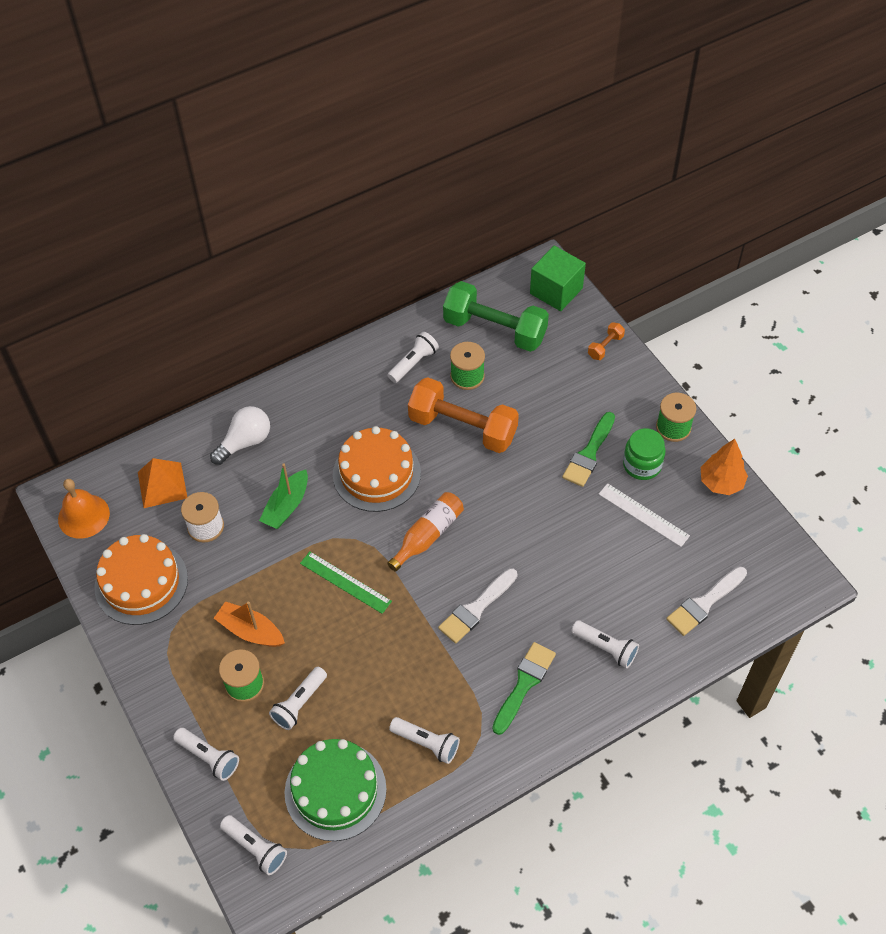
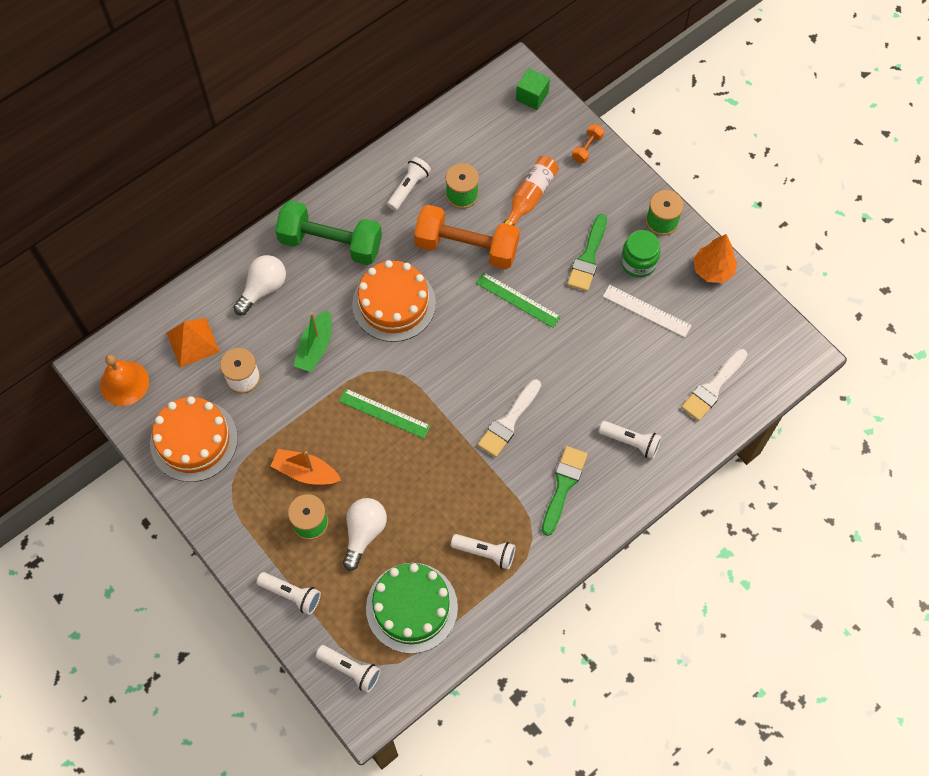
camera: 10 degrees left, 10 degrees up
white flashlight [269,667,327,730] -> white light bulb [343,498,387,571]
orange bottle [387,492,464,572] -> orange bottle moved to [504,156,559,226]
green dumbbell [443,281,549,352] -> green dumbbell moved to [275,200,382,265]
green cube [530,246,586,311] -> green cube [516,68,550,110], size x0.66
none -> green ruler [476,272,561,328]

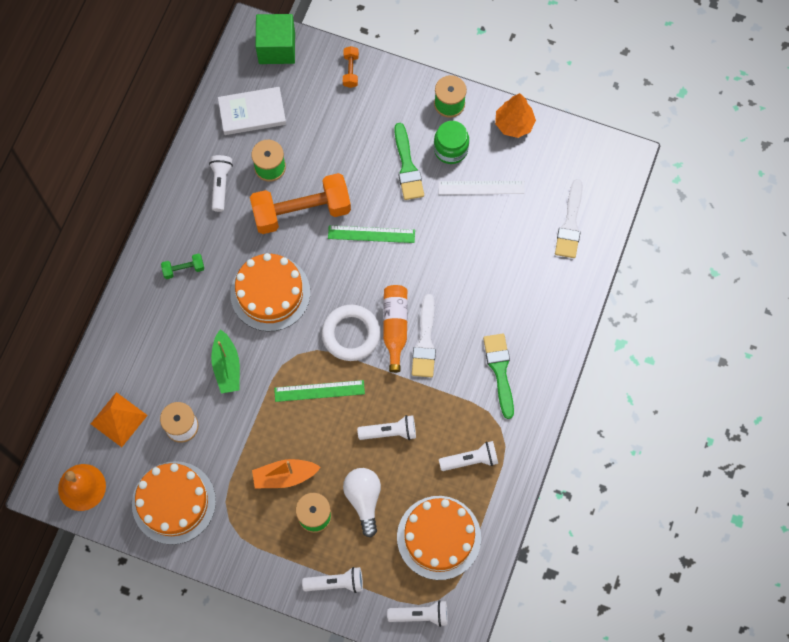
camera: 30 degrees left, 5 degrees up
white light bulb [233,255,286,315] -> none
green dumbbell [275,200,382,265] -> green dumbbell [161,254,204,279], size x0.42
green cake [366,563,458,654] -> orange cake [397,496,481,580]
orange bottle [504,156,559,226] -> orange bottle moved to [383,285,408,373]
green cube [516,68,550,110] -> green cube [255,14,295,64], size x1.51
white flashlight [599,421,662,459] -> white flashlight moved to [357,415,416,440]
none -> white book [218,87,286,135]
none -> white ring [322,305,381,361]

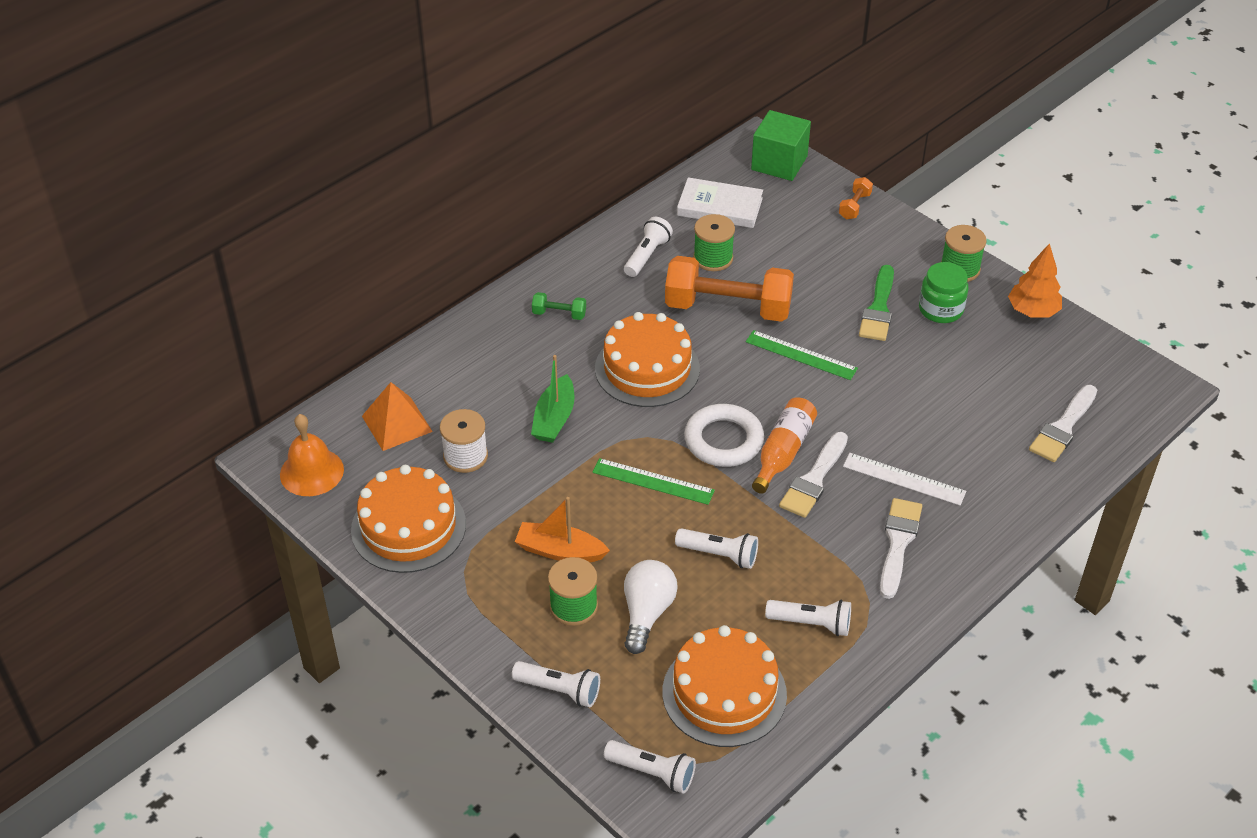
camera: 25 degrees right, 25 degrees down
white ruler [438,181,525,195] -> white ruler moved to [843,453,966,505]
green brush [483,334,514,419] -> white brush [880,498,922,599]

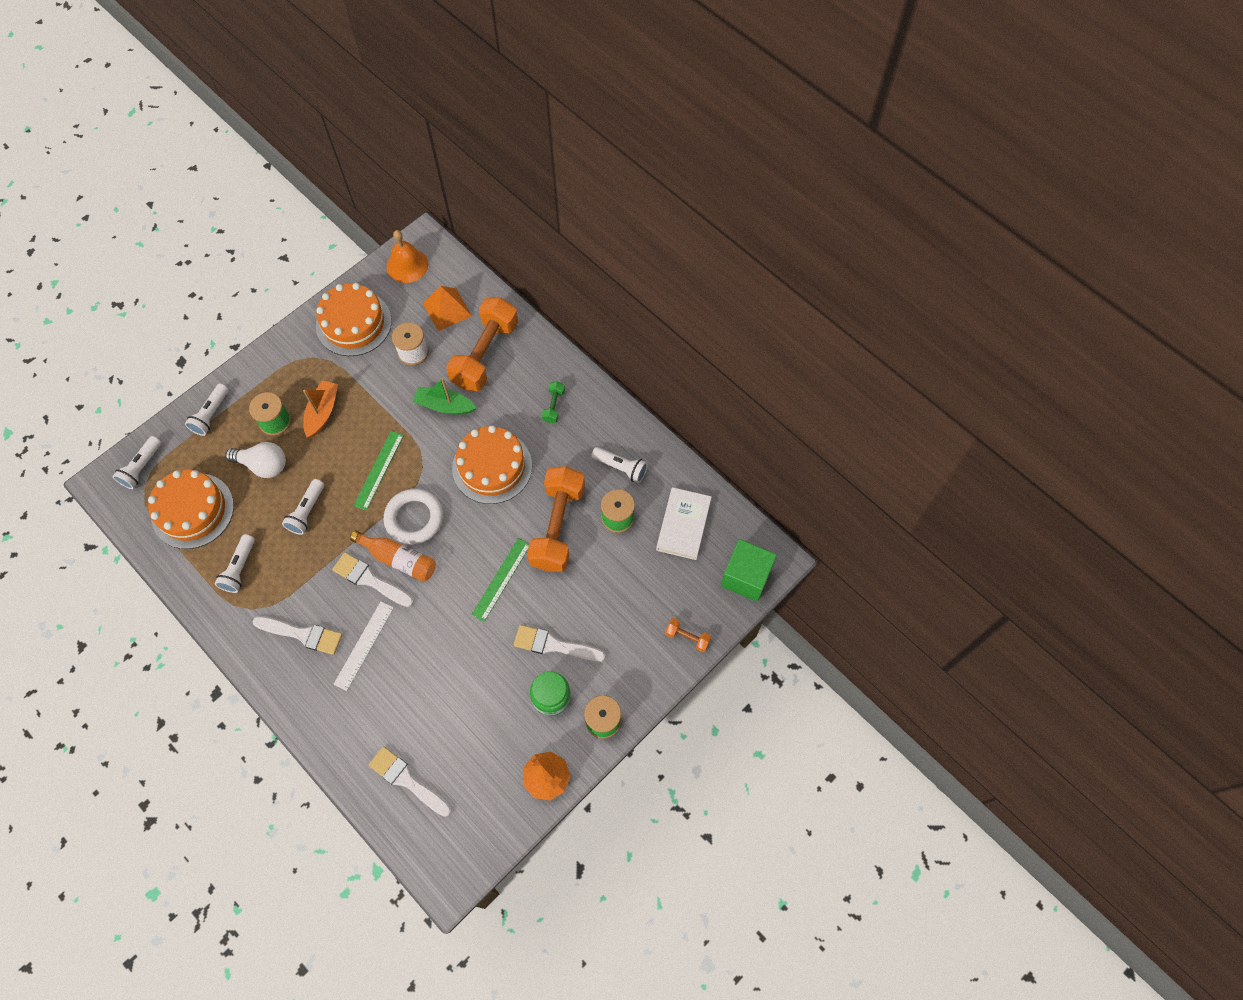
camera: 90 degrees right, 20 degrees up
green brush [859,265,894,341] -> white brush [514,625,605,662]
none -> orange dumbbell [446,298,518,391]

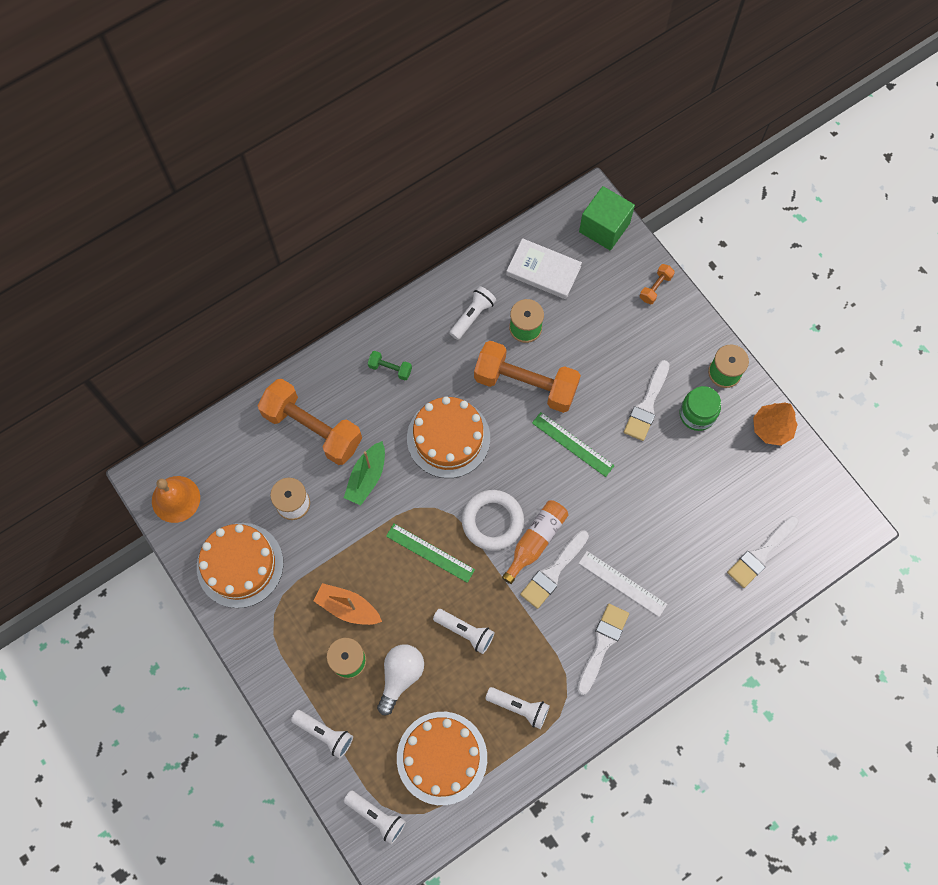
camera: 80 degrees left, 5 degrees up
orange pyramid [423,286,472,331] -> none

